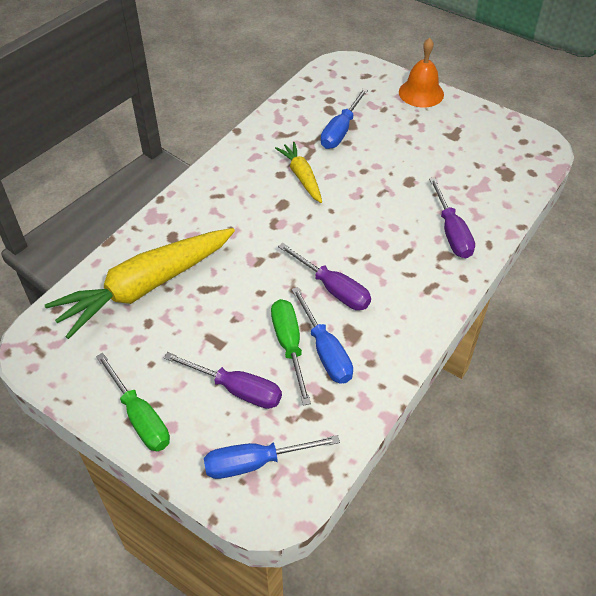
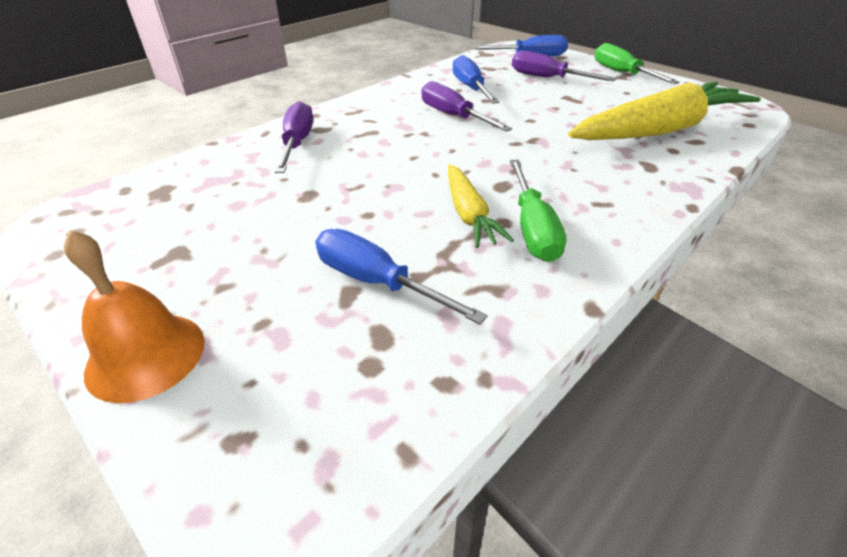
camera: 170 degrees left, 10 degrees down
green screwdriver [271,299,311,406] -> green screwdriver moved to [510,160,566,262]
blue screwdriver [321,88,368,149] -> blue screwdriver turned 90 degrees counterclockwise [315,229,488,325]

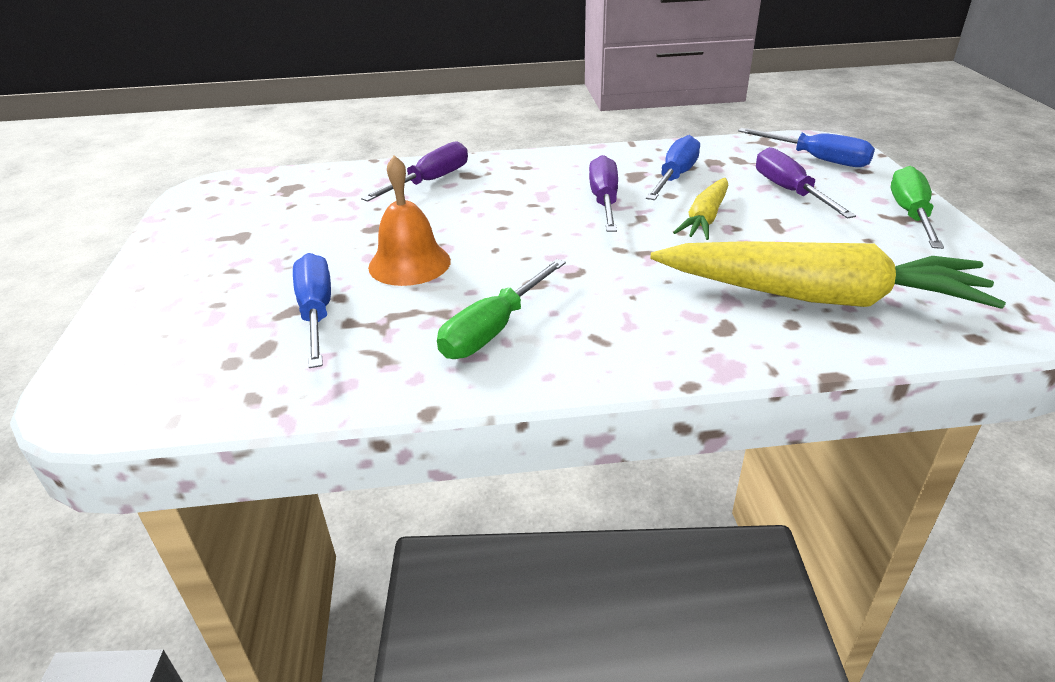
camera: 40 degrees right, 5 degrees down
orange bell [64,230,205,403] -> orange bell moved to [368,155,451,286]
yellow carrot [448,164,514,248] -> yellow carrot moved to [673,178,729,240]

